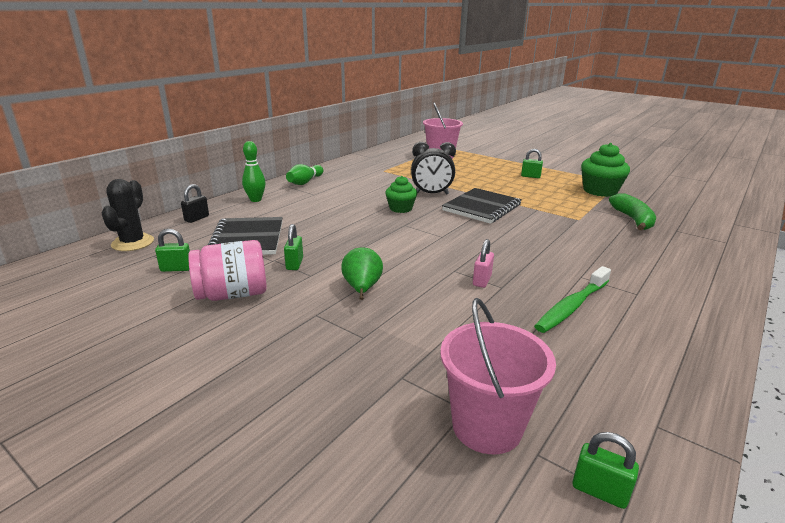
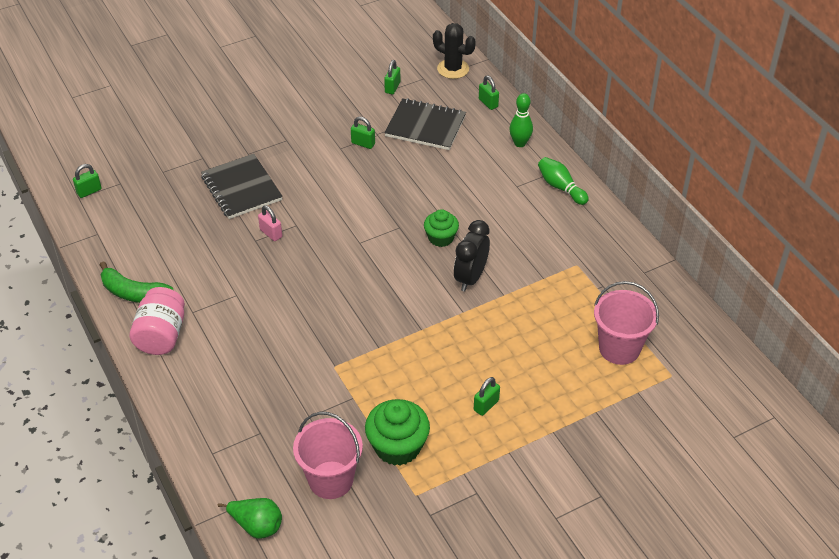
camera: 115 degrees right, 20 degrees up
black padlock [181,184,209,223] -> green padlock [479,76,499,110]
pink jar [188,240,267,301] -> pink jar moved to [130,287,185,355]
green pear [341,247,383,300] -> green pear moved to [218,498,282,539]
pink bucket [440,298,556,454] -> pink bucket moved to [293,412,363,499]
black notebook [442,188,522,224] -> black notebook moved to [201,154,283,219]
green toothbrush [534,266,611,333] -> none
green banana [609,193,656,231] -> green banana moved to [100,261,173,303]

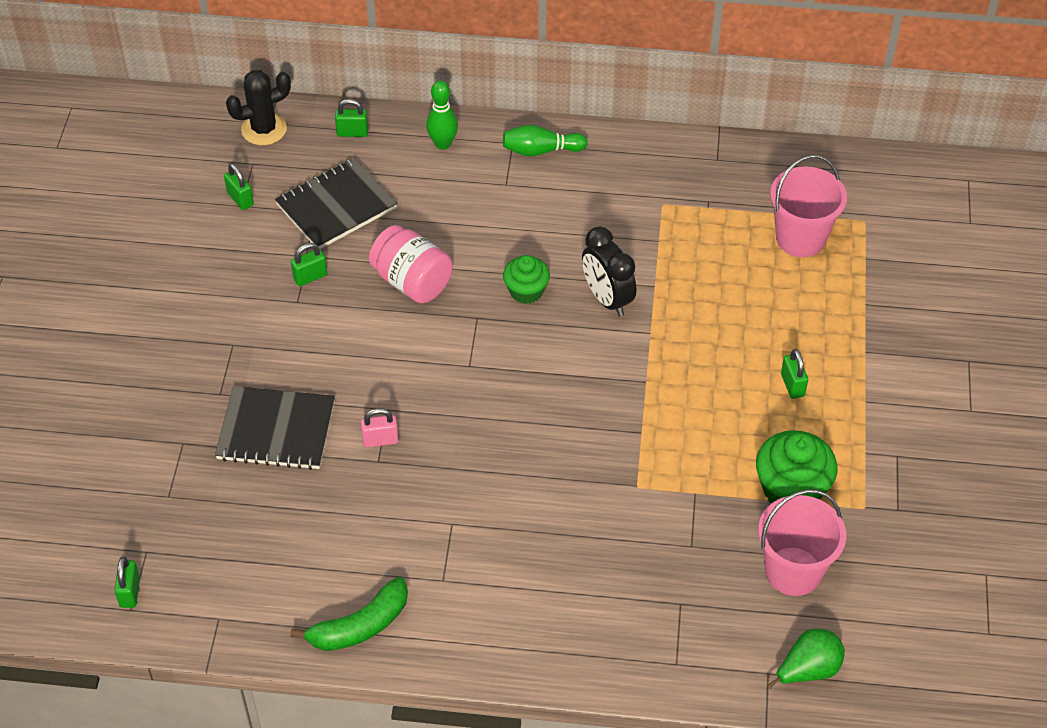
camera: 55 degrees left, 5 degrees up
pink jar [130,287,185,355] -> pink jar moved to [369,225,453,303]

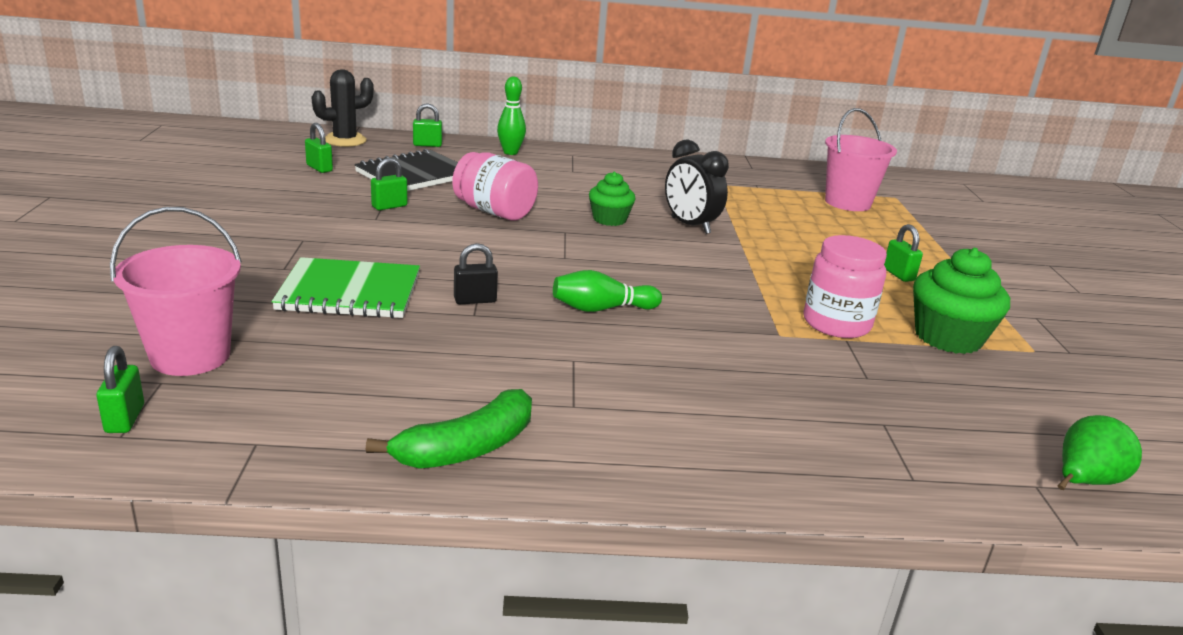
camera: 10 degrees left, 25 degrees down
black notebook [215,386,335,470] -> green notebook [272,257,420,319]
pink padlock [361,408,399,447] -> black padlock [454,243,498,304]
green bowling pin [503,124,588,157] -> green bowling pin moved to [553,270,662,312]
pink bucket [758,489,846,596] -> pink bucket moved to [110,207,242,376]
none -> pink jar [803,235,887,338]

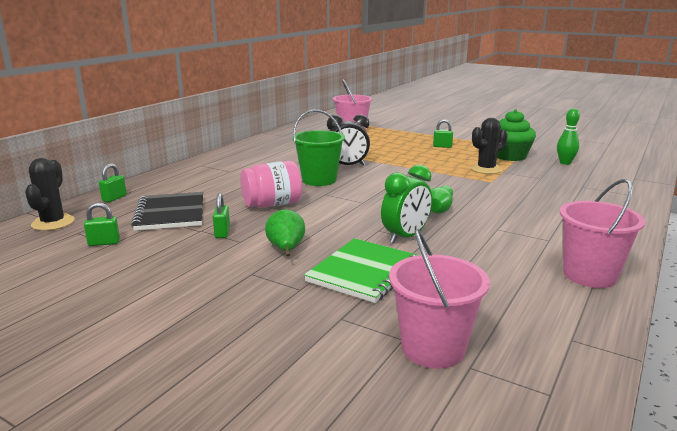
camera: 55 degrees left, 5 degrees down
green padlock [96,346,144,433] -> none
green banana [366,389,532,469] -> pink bucket [560,179,646,288]
black padlock [454,243,498,304] -> green clock [381,165,432,244]
green bowling pin [497,76,526,155] -> green bowling pin moved to [557,108,580,165]
green cupcake [589,172,636,226] -> green bucket [292,110,345,186]
pink jar [803,235,887,338] -> black cactus [471,118,508,174]
green pear [1058,415,1142,490] -> green pear moved to [265,209,305,256]

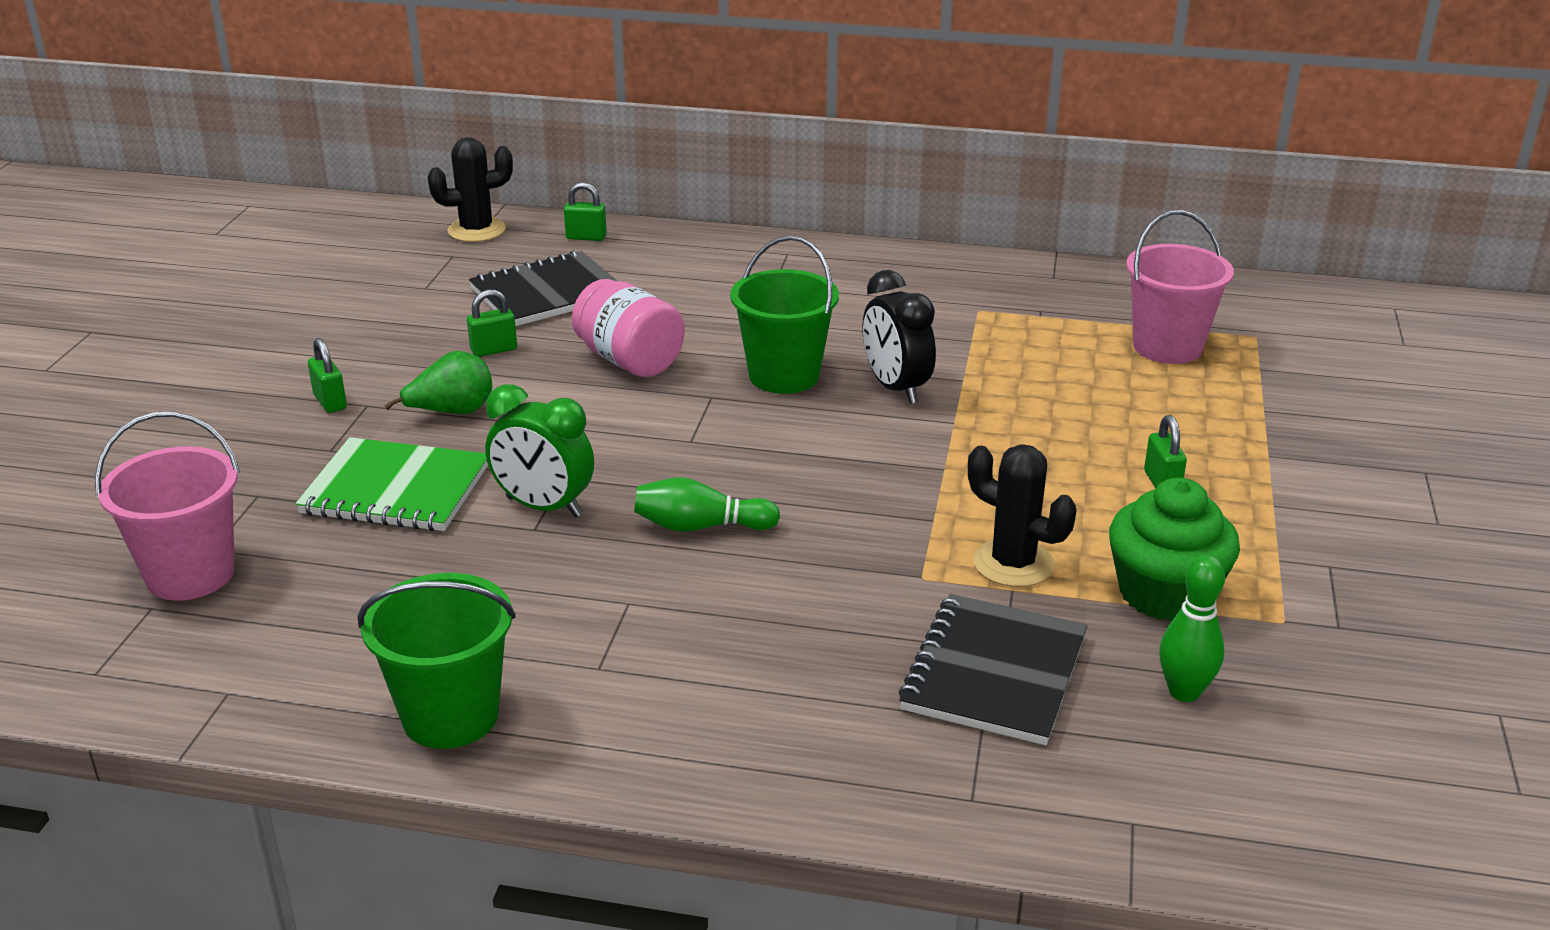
camera: 70 degrees right, 10 degrees up
green padlock [84,202,120,246] -> green padlock moved to [308,338,347,413]
pink bucket [560,179,646,288] -> green bucket [358,573,516,749]
none -> black notebook [899,594,1088,745]

